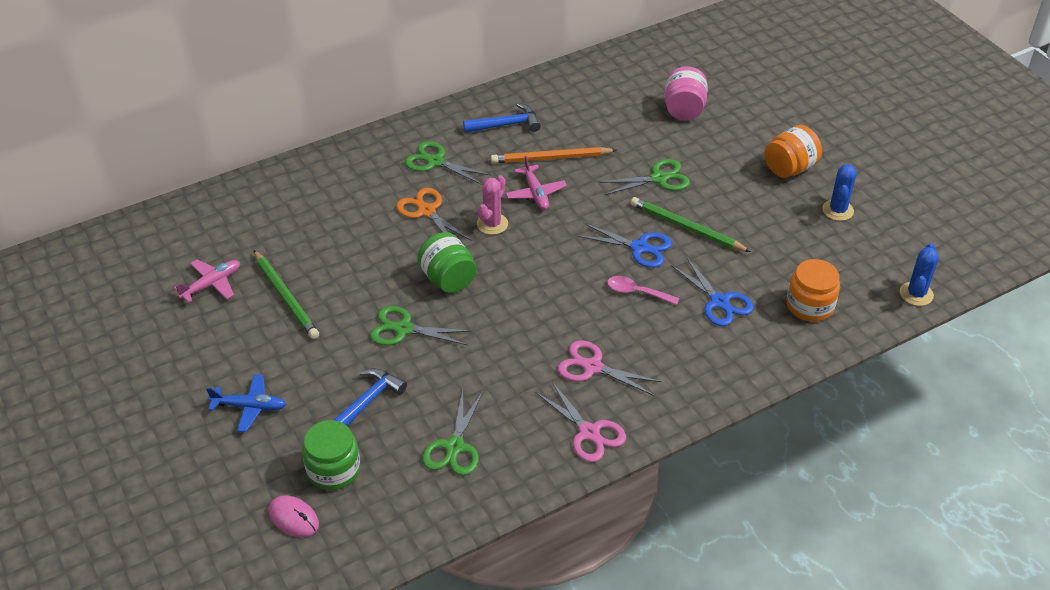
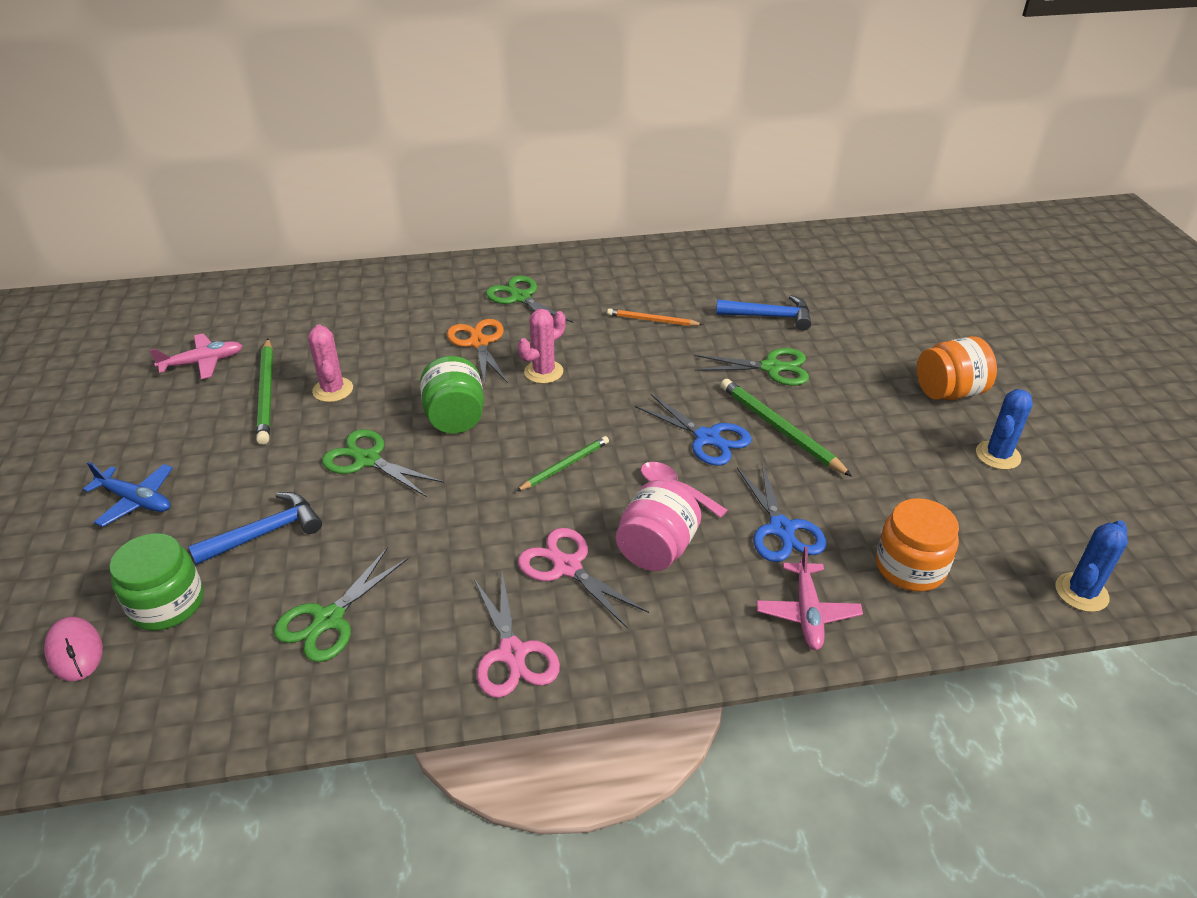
camera: 20 degrees right, 5 degrees down
blue hammer [463,103,541,133] -> blue hammer moved to [716,295,811,331]
orange pencil [491,147,617,163] -> orange pencil [607,308,703,326], size x0.63
pink plane [505,156,567,210] -> pink plane moved to [756,546,863,650]
pink jar [665,66,708,120] -> pink jar moved to [616,480,701,571]
none -> pink cactus [308,324,353,402]
none -> green pencil [516,436,609,491]

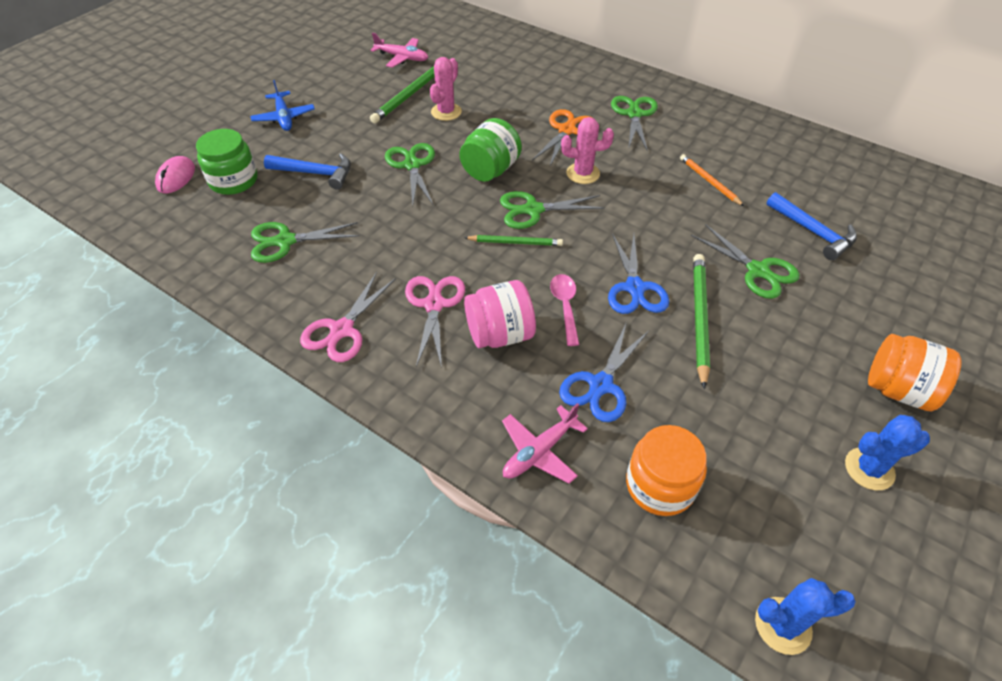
camera: 45 degrees right, 10 degrees up
none -> green scissors [500,191,605,229]

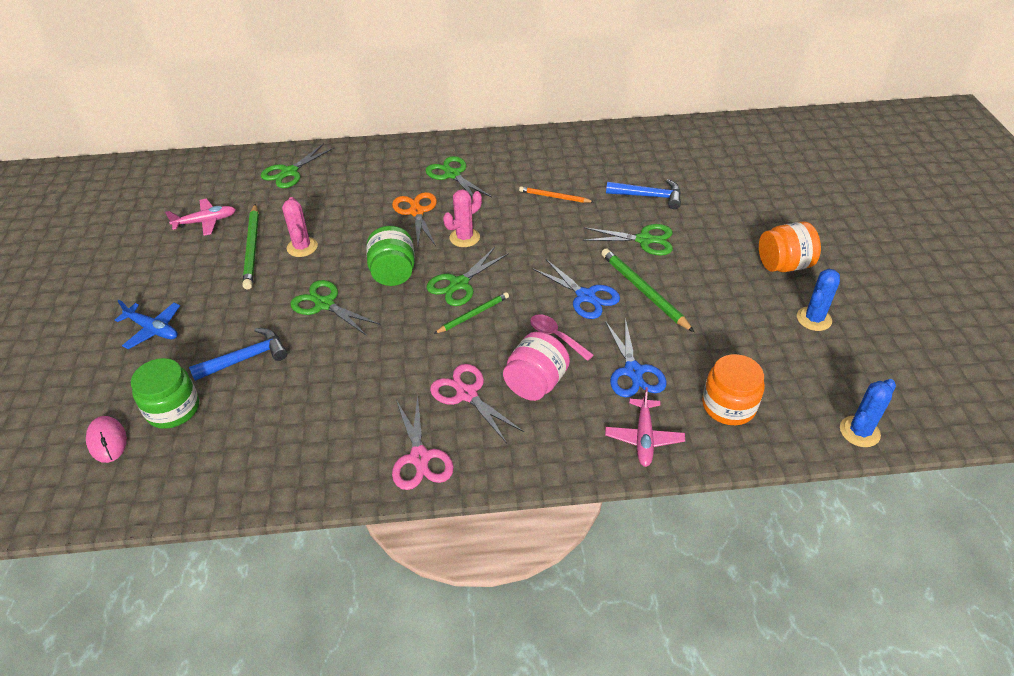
camera: 40 degrees left, 5 degrees down
green scissors [251,222,360,263] -> green scissors moved to [261,143,334,188]

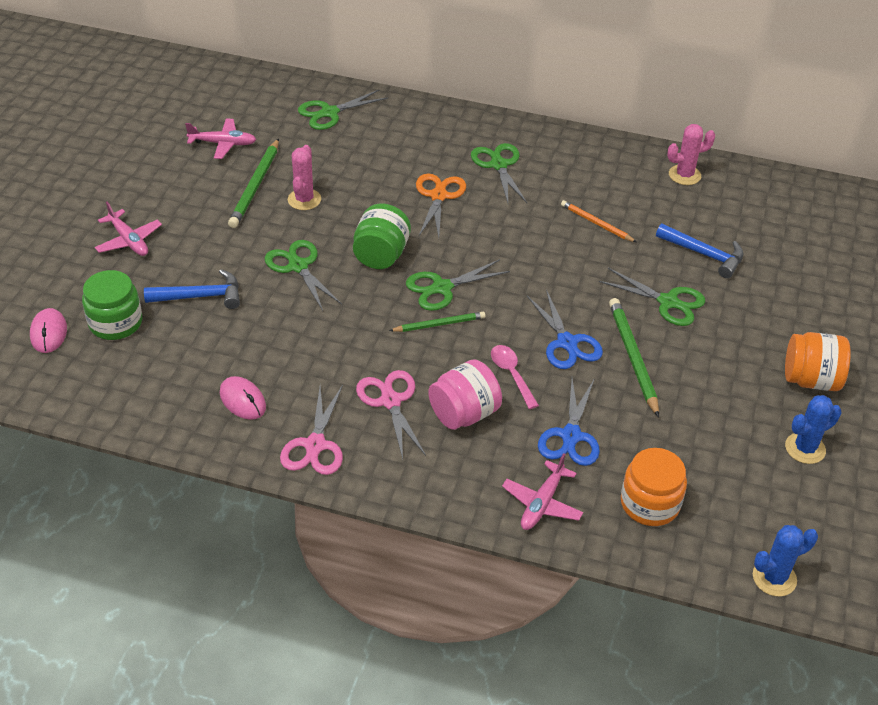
camera: 20 degrees right, 0 degrees up
blue plane [115,300,180,349] -> pink plane [95,202,162,256]
pink cactus [443,189,482,247] -> pink cactus moved to [667,124,715,185]
none -> pink mouse [220,376,266,420]

